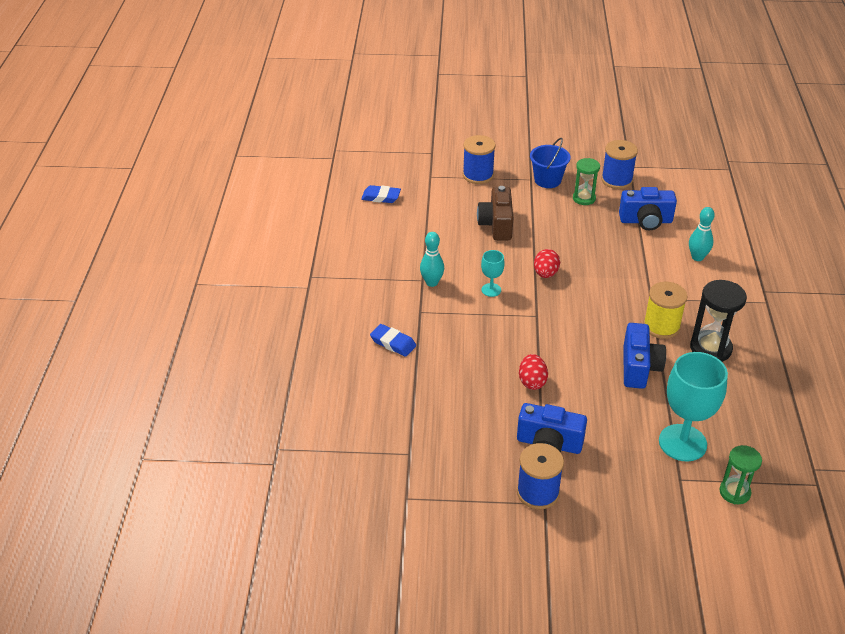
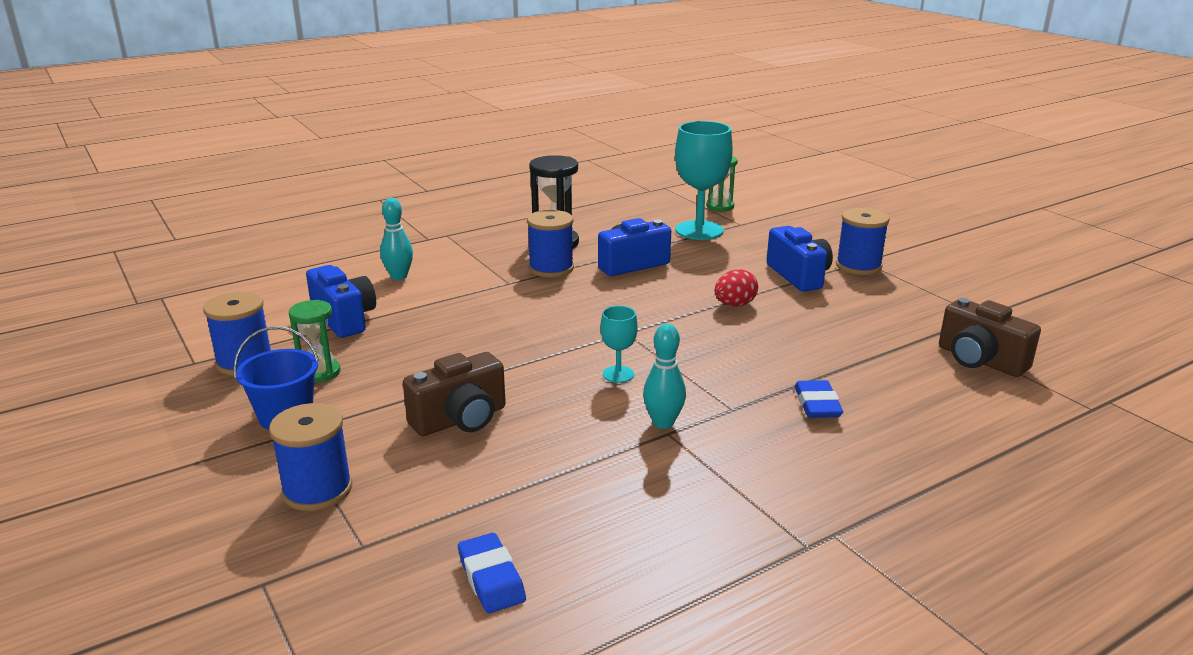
camera: 125 degrees left, 15 degrees down
red egg [534,249,560,278] -> none
yellow spool [643,282,688,339] -> blue spool [527,210,574,278]
none -> brown camera [939,298,1041,377]

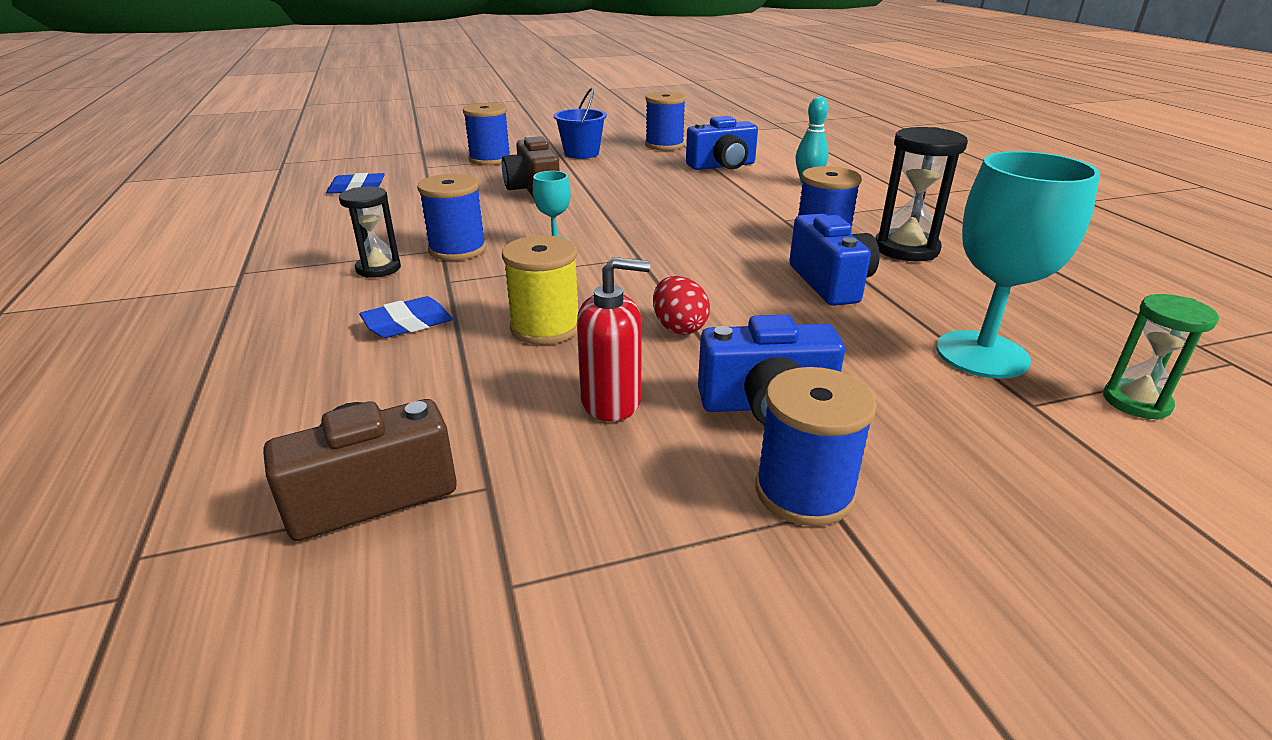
camera: 105 degrees right, 5 degrees up
green hourglass [289,300,341,383] -> none
turquoise bowling pin [643,324,686,429] -> blue spool [417,174,486,261]
blue eraser [795,380,843,418] -> blue eraser turned 45 degrees counterclockwise [359,296,453,338]
none -> black hourglass [339,187,401,278]
none -> yellow spool [502,235,578,345]
none -> red soap dispenser [577,257,650,421]

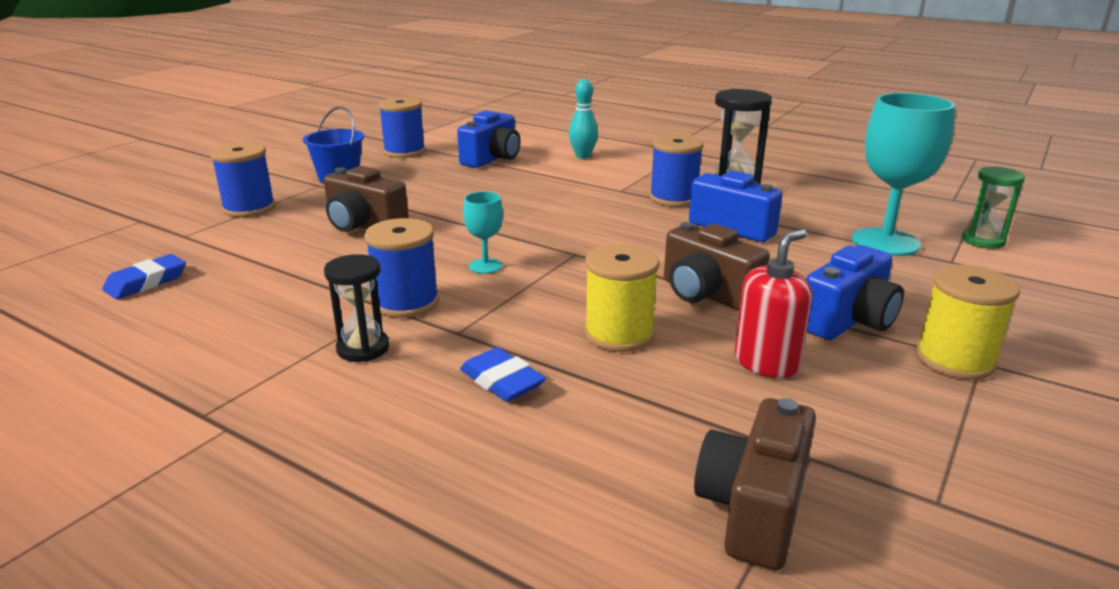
camera: 40 degrees left, 5 degrees down
blue eraser [359,296,453,338] -> blue eraser turned 60 degrees counterclockwise [460,347,546,402]
red egg [653,276,710,335] -> brown camera [664,222,770,311]
blue spool [755,367,877,526] -> yellow spool [915,265,1020,380]

